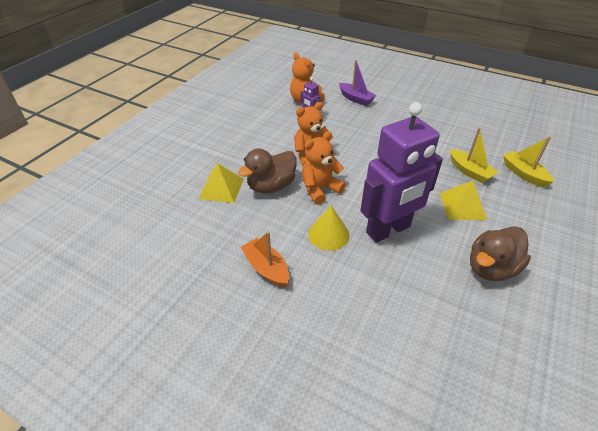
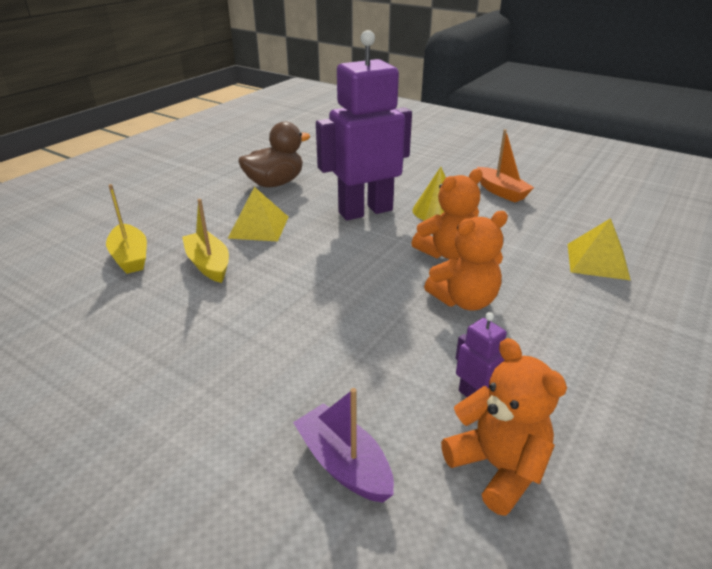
camera: 175 degrees left, 10 degrees down
brown duck [238,148,296,194] -> none

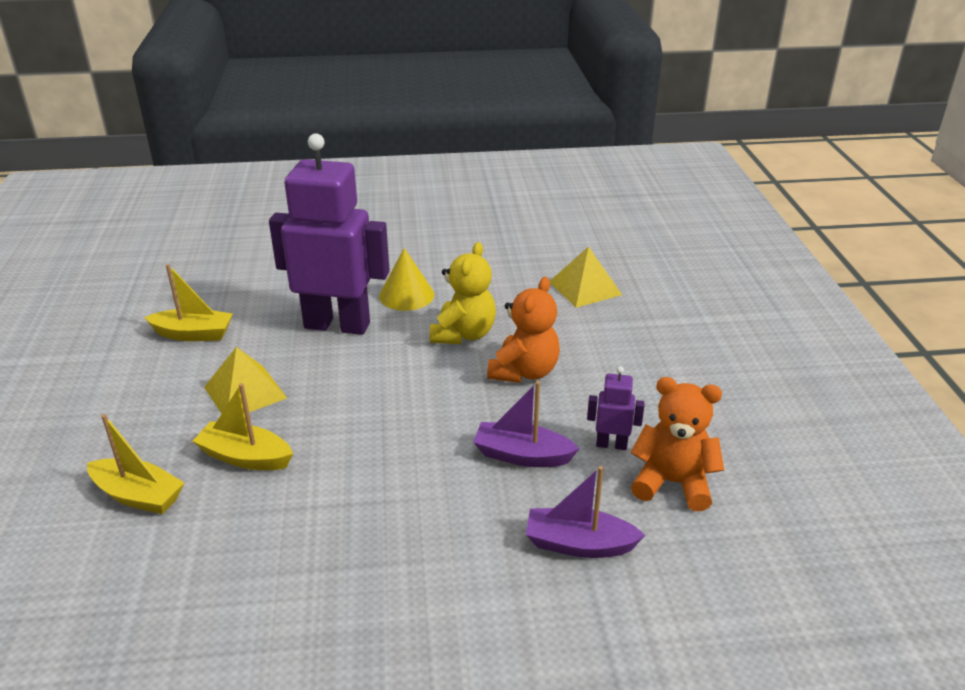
camera: 40 degrees left, 0 degrees up
brown duck [238,122,311,187] -> yellow boat [144,264,233,341]
purple robot [316,30,412,221] -> purple robot turned 75 degrees clockwise [269,133,390,335]
orange teddy bear [412,169,483,260] -> yellow teddy bear [430,242,496,344]
orange boat [477,129,534,202] -> none
none -> purple boat [473,381,580,467]

